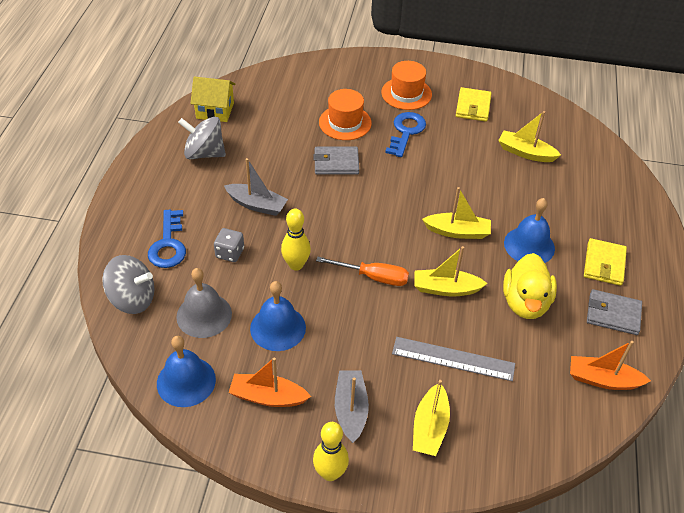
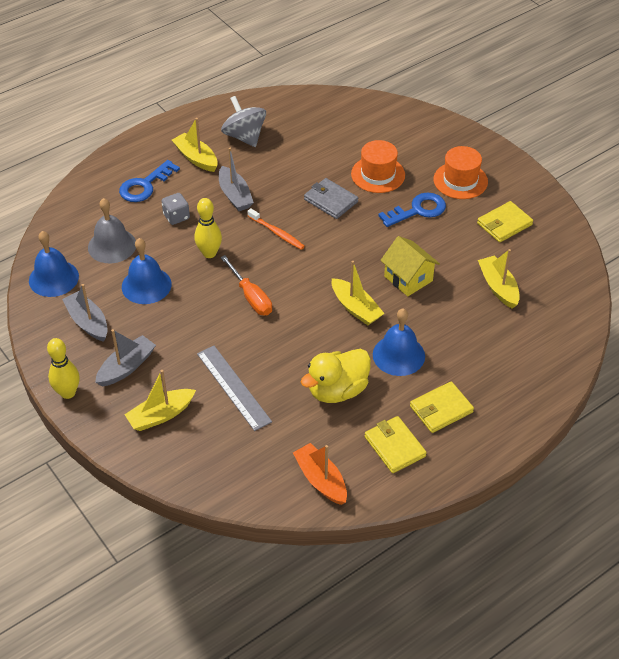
camera: 45 degrees right, 0 degrees up
grey spinning top [102,255,154,314] -> none
yellow house [190,76,236,122] -> yellow house moved to [380,236,440,296]
orange boat [229,357,311,407] -> grey boat [62,284,108,342]
yellow boat [414,246,488,296] -> yellow boat moved to [172,118,218,172]
grey wallet [587,289,642,335] -> yellow wallet [365,416,427,473]
none -> orange toothbrush [248,208,305,250]

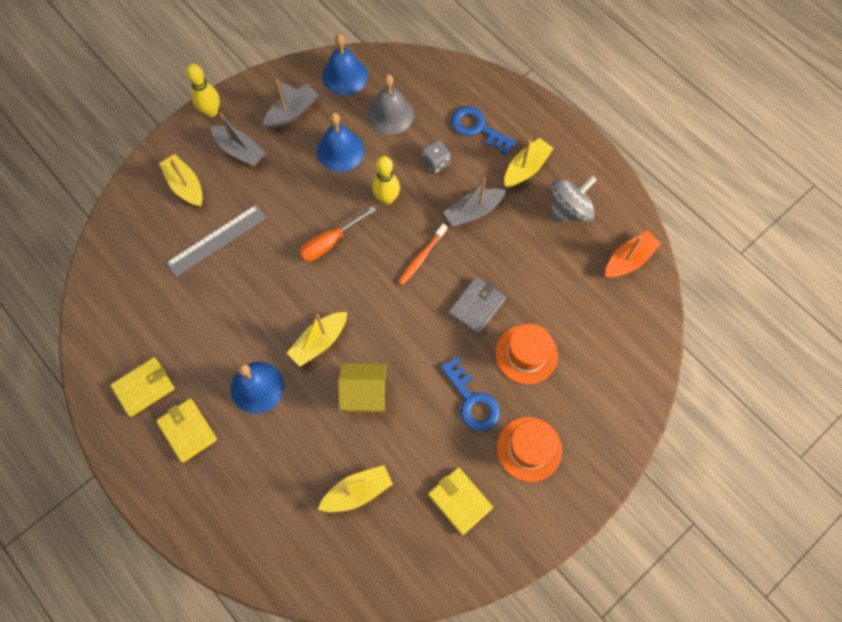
camera: 85 degrees right, 20 degrees up
orange boat [293,443,347,505] -> orange boat moved to [605,230,662,278]
yellow duck [301,349,371,403] -> none
yellow house [380,236,440,296] -> yellow house turned 45 degrees clockwise [338,363,387,412]

